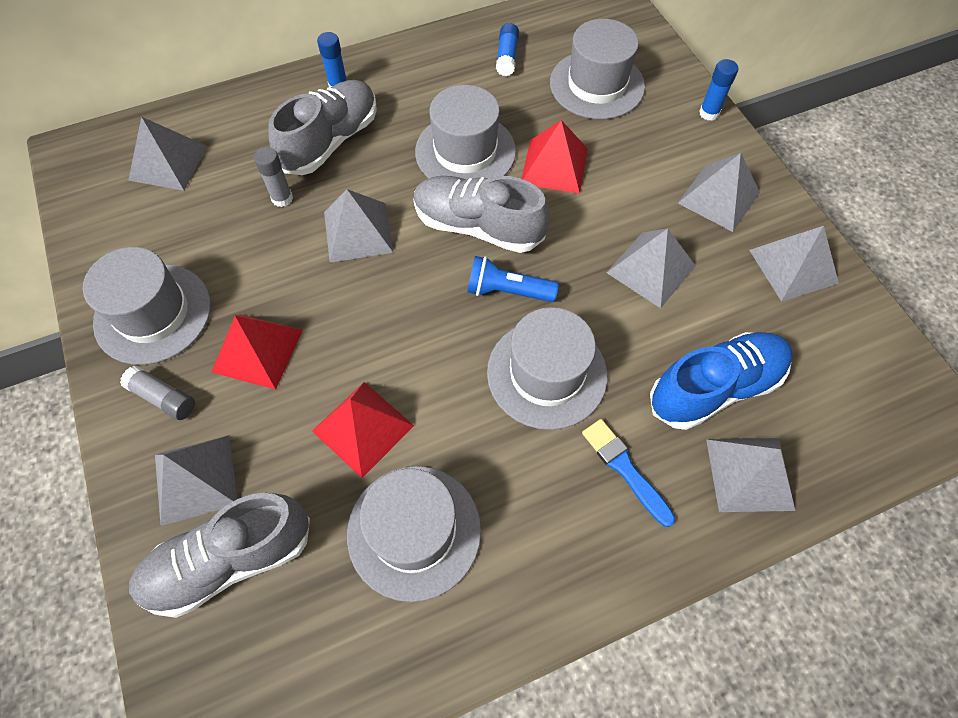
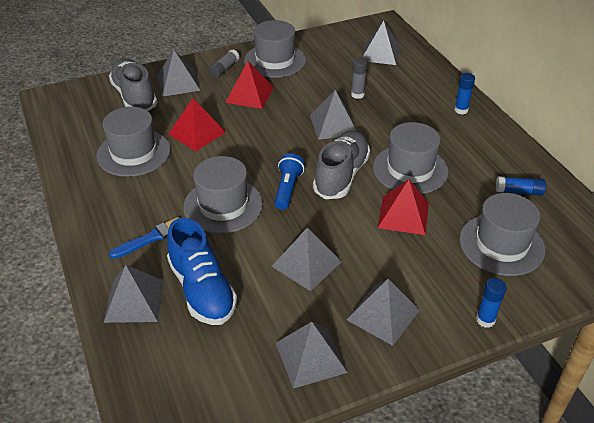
camera: 90 degrees right, 20 degrees down
grey shoe [268,80,377,175] -> none

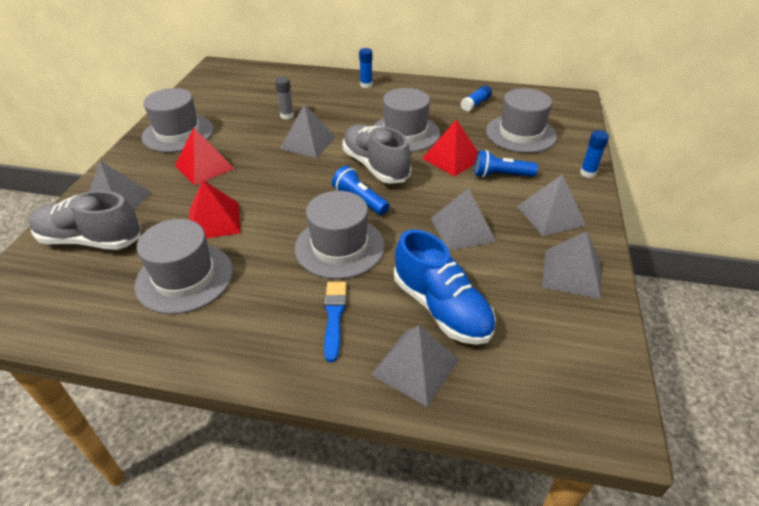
camera: 55 degrees left, 0 degrees up
blue shoe [167,218,237,325] -> blue shoe turned 45 degrees clockwise [394,230,496,345]
grey glue stick [209,49,240,78] -> none
grey pyramid [361,21,400,65] -> none
none -> blue flashlight [475,150,538,177]

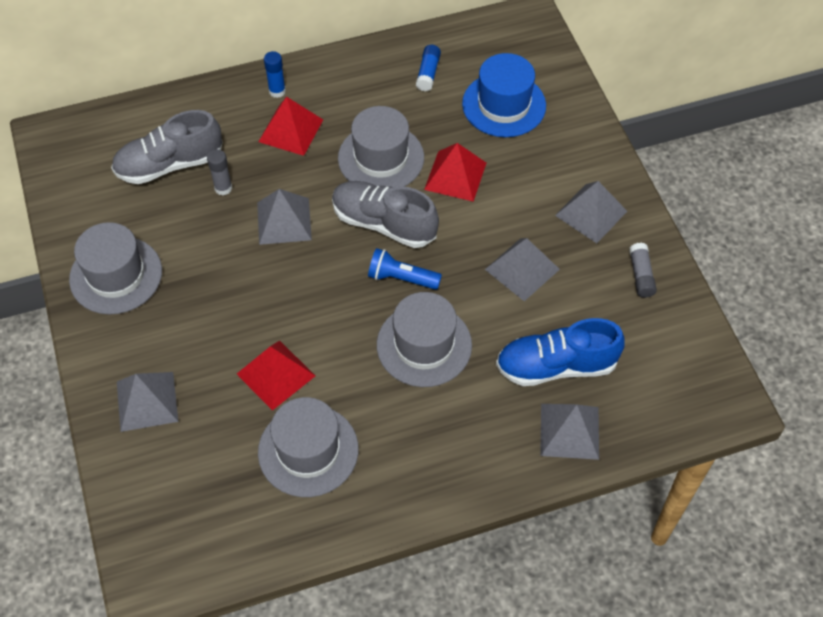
camera: 30 degrees left, 15 degrees up
grey shoe [29,191,141,250] -> grey shoe moved to [111,110,223,184]
red pyramid [175,128,235,185] -> red pyramid moved to [259,97,323,156]
blue brush [324,282,347,362] -> none
blue shoe [394,230,496,345] -> blue shoe turned 150 degrees clockwise [496,318,625,386]
blue flashlight [475,150,538,177] -> none
grey hat [486,88,557,153] -> blue hat [462,53,546,137]
grey pyramid [542,231,601,299] -> grey glue stick [629,243,657,298]
blue glue stick [580,130,609,178] -> none

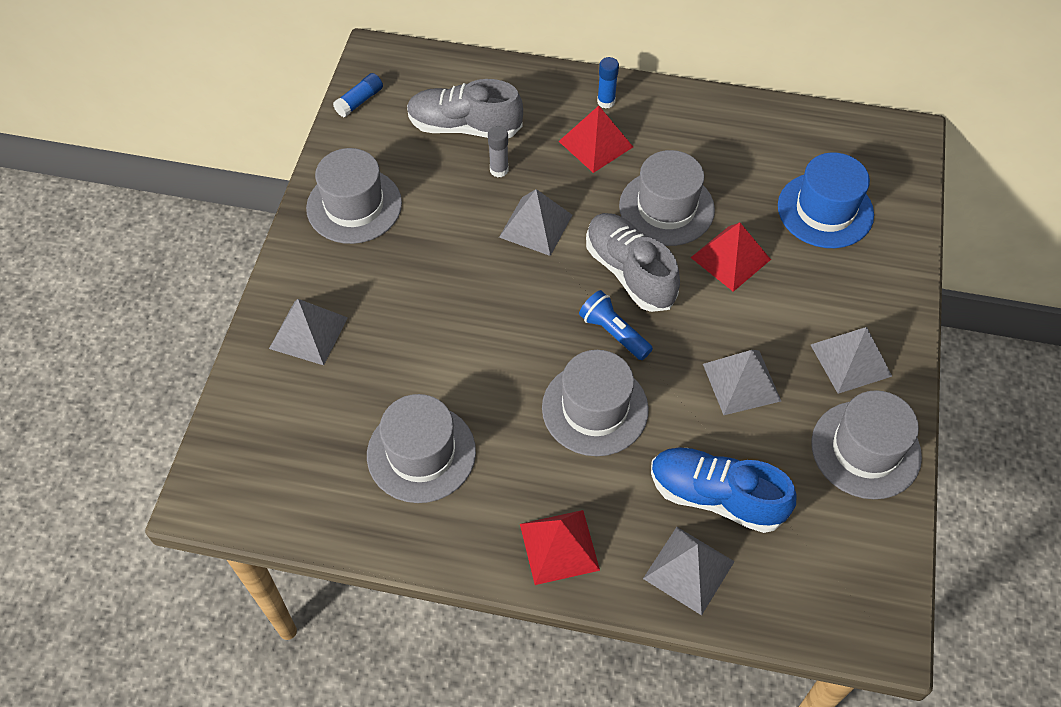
camera: 30 degrees right, 0 degrees up
red pyramid [237,340,315,411] -> red pyramid moved to [520,510,600,585]
blue glue stick [416,45,441,91] -> blue glue stick moved to [333,73,383,117]
grey glue stick [629,243,657,298] -> grey hat [811,390,922,499]

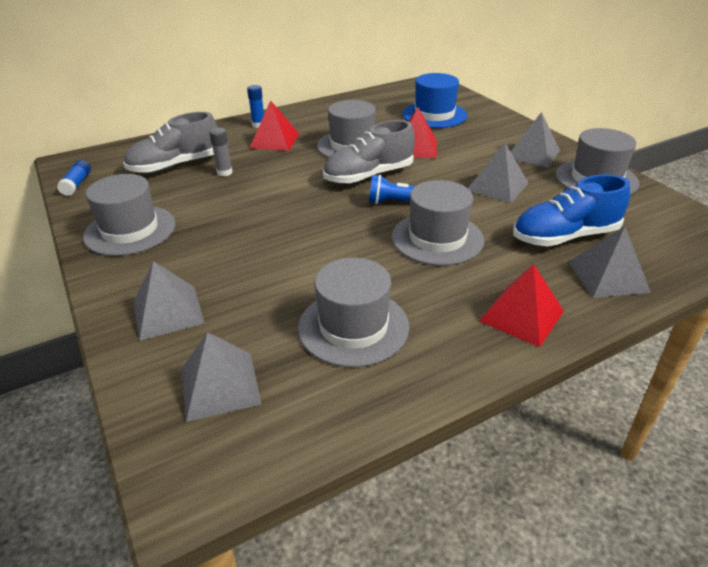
camera: 40 degrees left, 20 degrees down
grey pyramid [499,189,572,256] -> grey pyramid moved to [182,332,261,422]
grey shoe [586,213,680,312] -> grey shoe turned 45 degrees counterclockwise [323,120,415,184]

